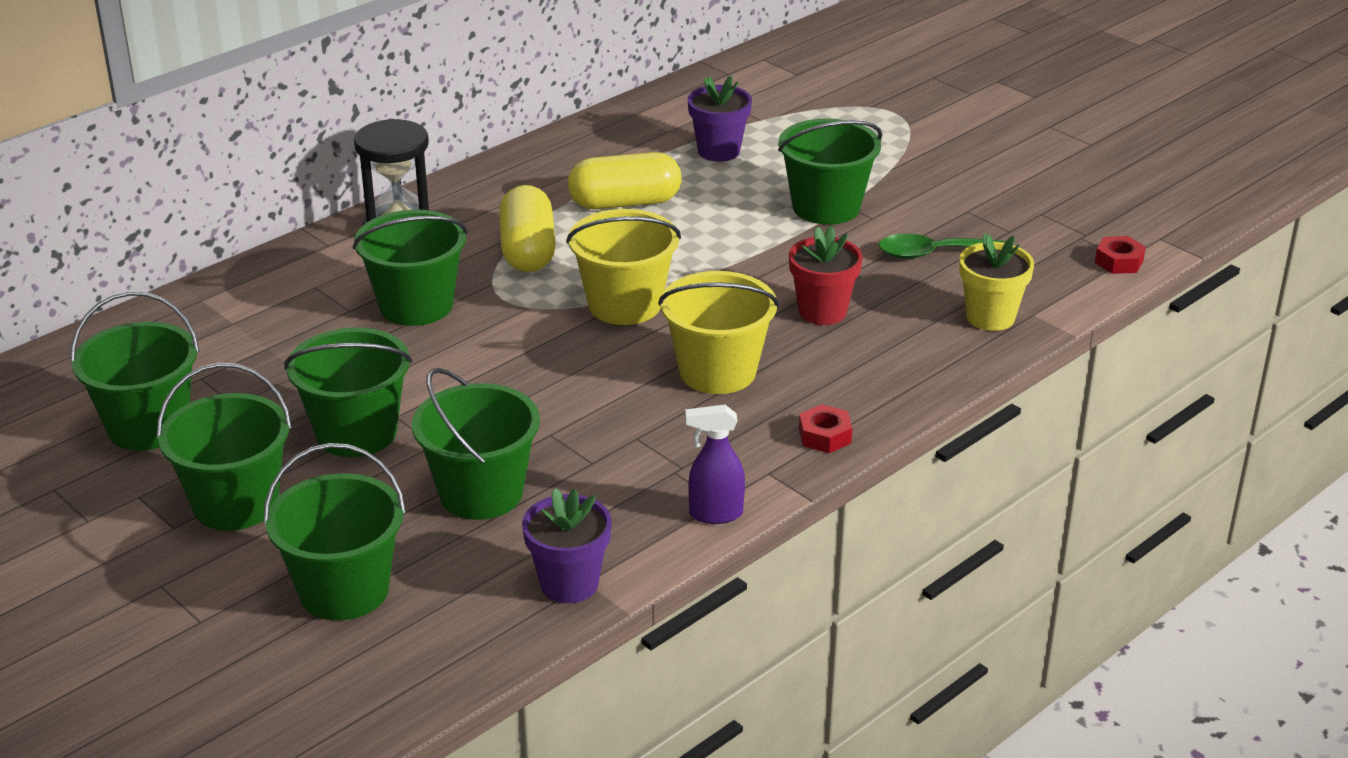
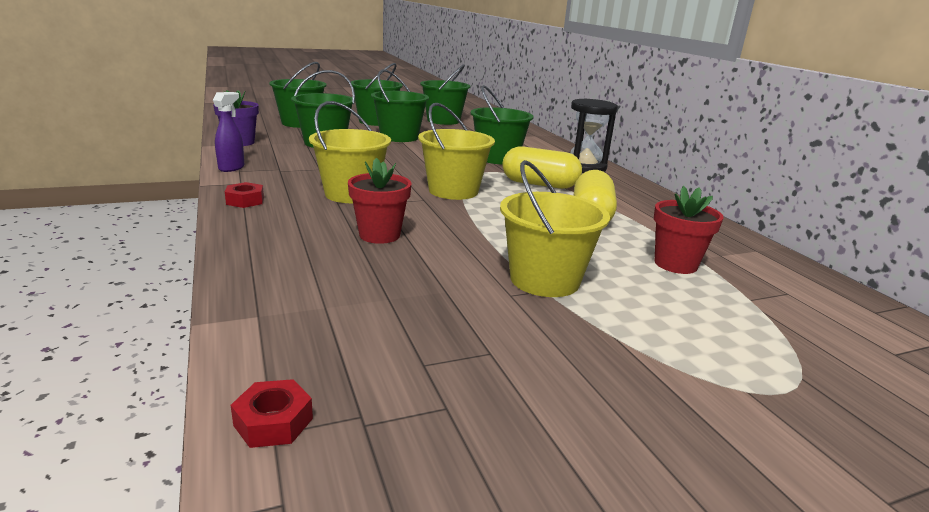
camera: 110 degrees right, 10 degrees down
purple flower pot [688,76,752,162] -> red flower pot [654,186,724,274]
green bucket [778,118,882,225] -> yellow bucket [500,160,610,297]
green spoon [879,234,1006,259] -> none
yellow flower pot [959,233,1034,331] -> none

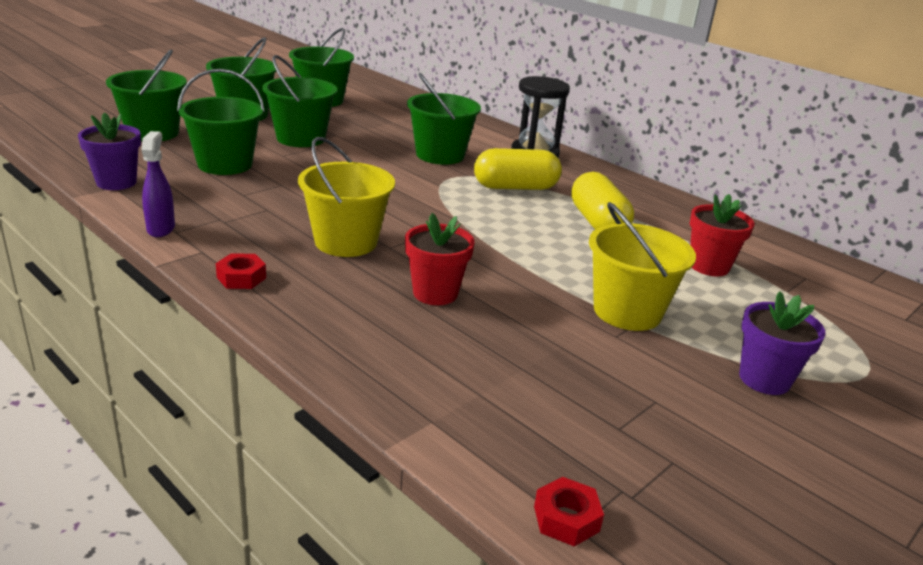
camera: 25 degrees left, 5 degrees up
yellow bucket [418,103,495,200] -> none
none -> purple flower pot [739,291,826,395]

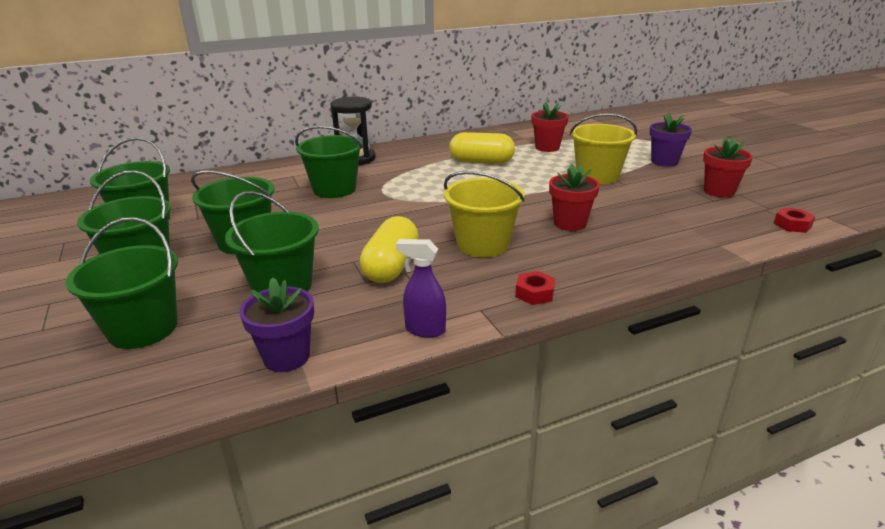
camera: 65 degrees left, 0 degrees up
yellow capsule [474,148,562,190] -> yellow capsule moved to [360,216,419,283]
none -> red flower pot [703,136,753,197]

